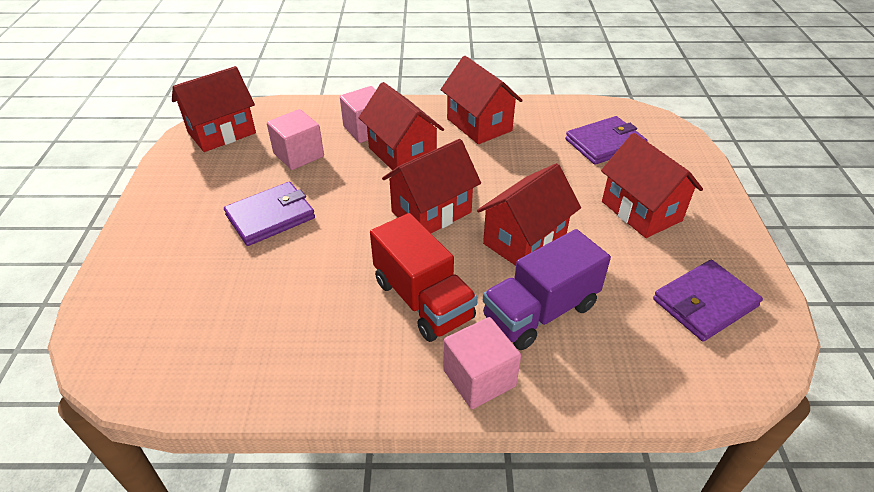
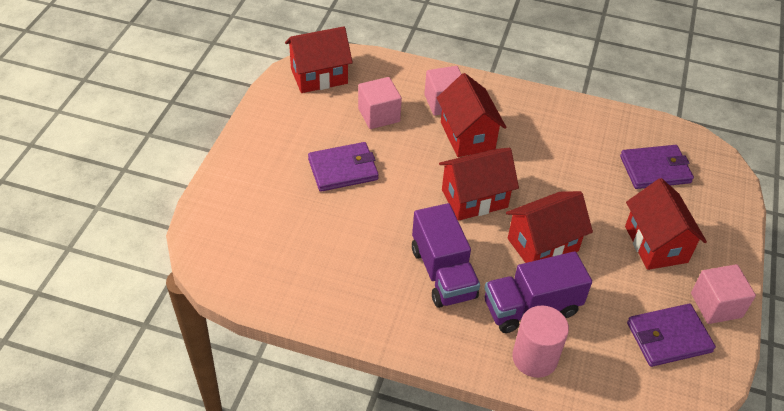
camera: 15 degrees right, 5 degrees up
red truck [370,213,478,342] -> purple truck [412,203,480,308]
red house [440,56,523,144] -> none
pink cube [443,317,521,409] -> pink cube moved to [691,264,756,324]
none -> pink cylinder [512,306,569,378]

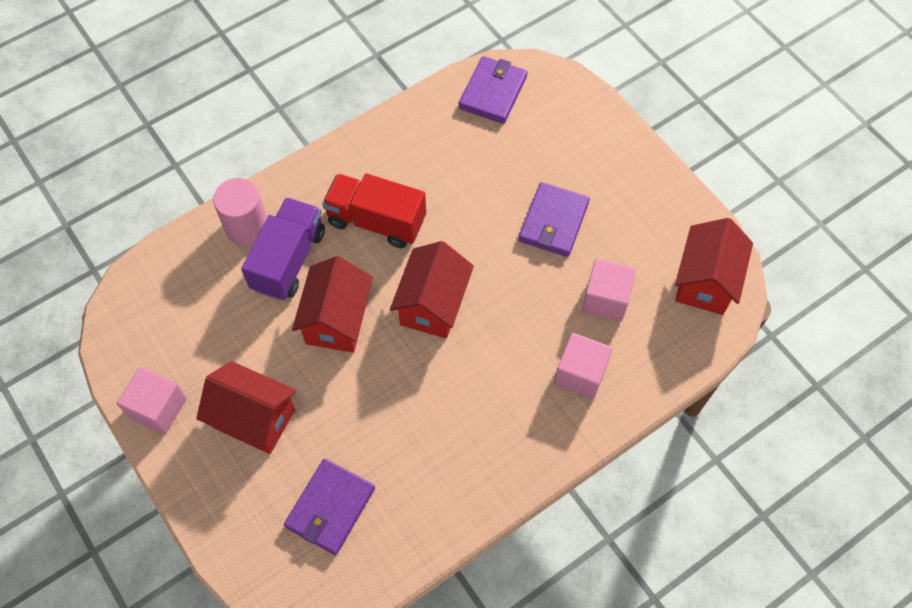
camera: 130 degrees right, 15 degrees up
purple truck [412,203,480,308] -> red truck [322,174,426,248]
red house [437,73,506,157] -> none
purple wallet [627,304,716,367] -> purple wallet moved to [459,56,527,124]

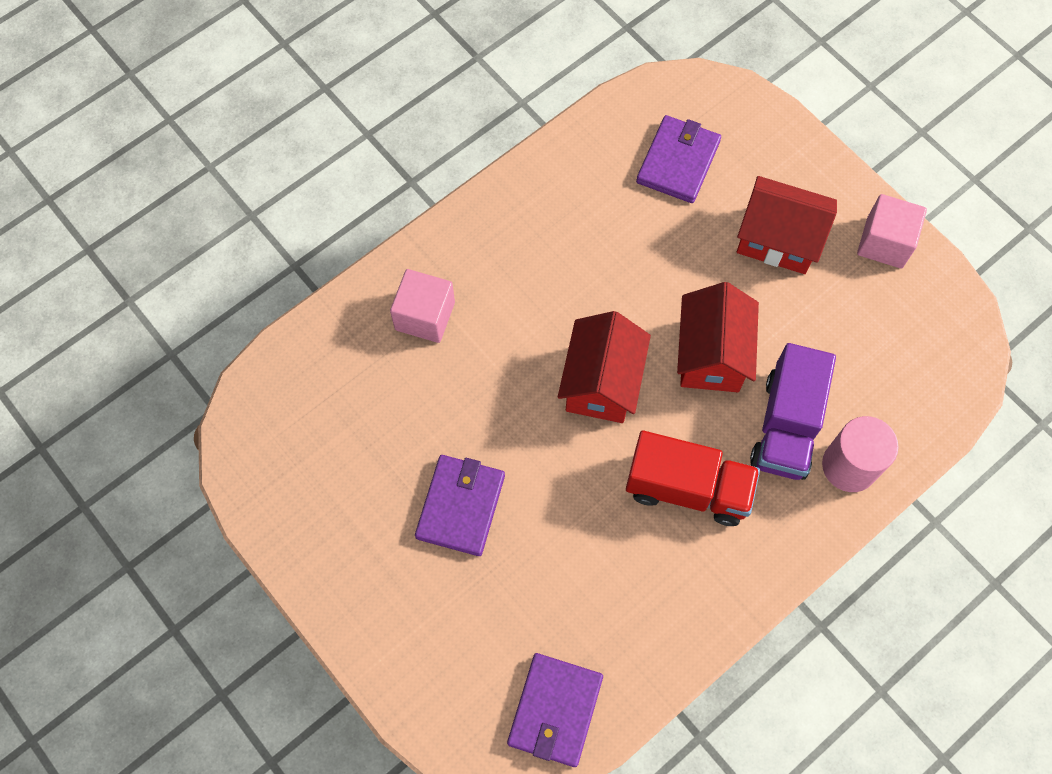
camera: 175 degrees right, 5 degrees up
pink cube [582,259,636,321] -> none
red house [675,218,753,315] -> none

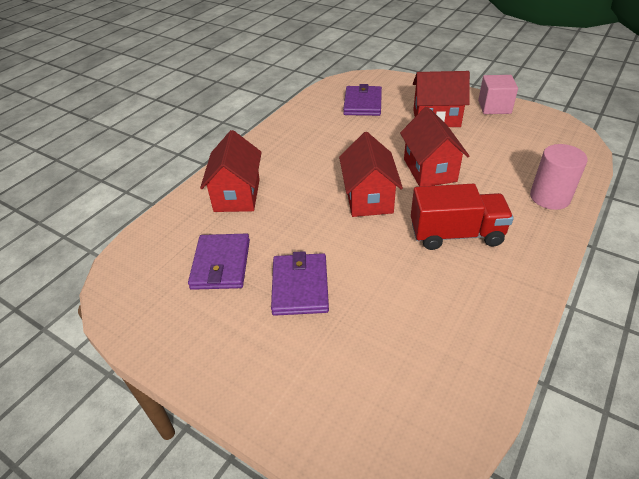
camera: 15 degrees left, 25 degrees down
pink cube [390,269,455,343] -> red house [200,130,262,212]
purple wallet [507,653,603,767] -> purple wallet moved to [188,234,250,290]
purple truck [750,343,836,480] -> none

